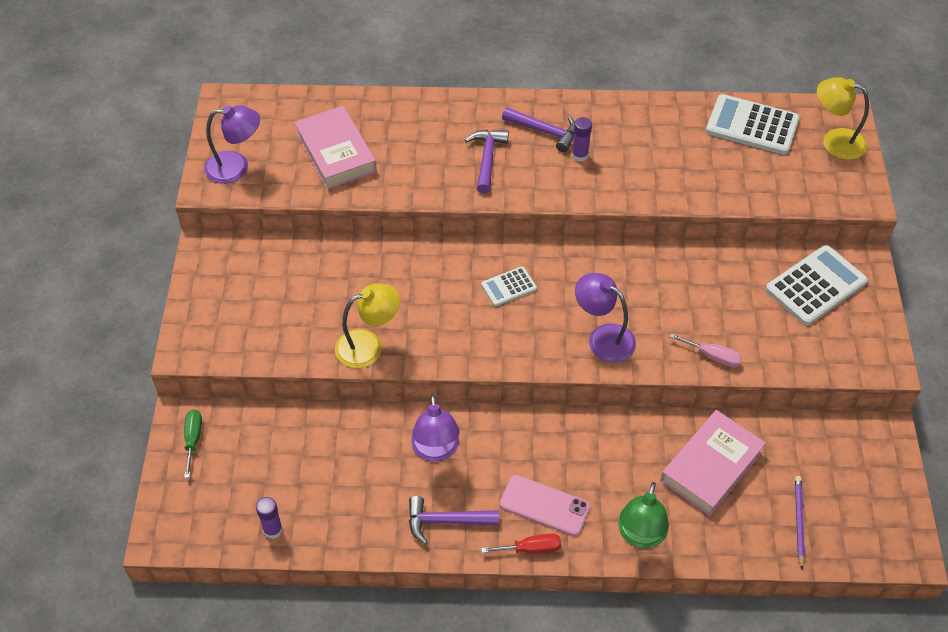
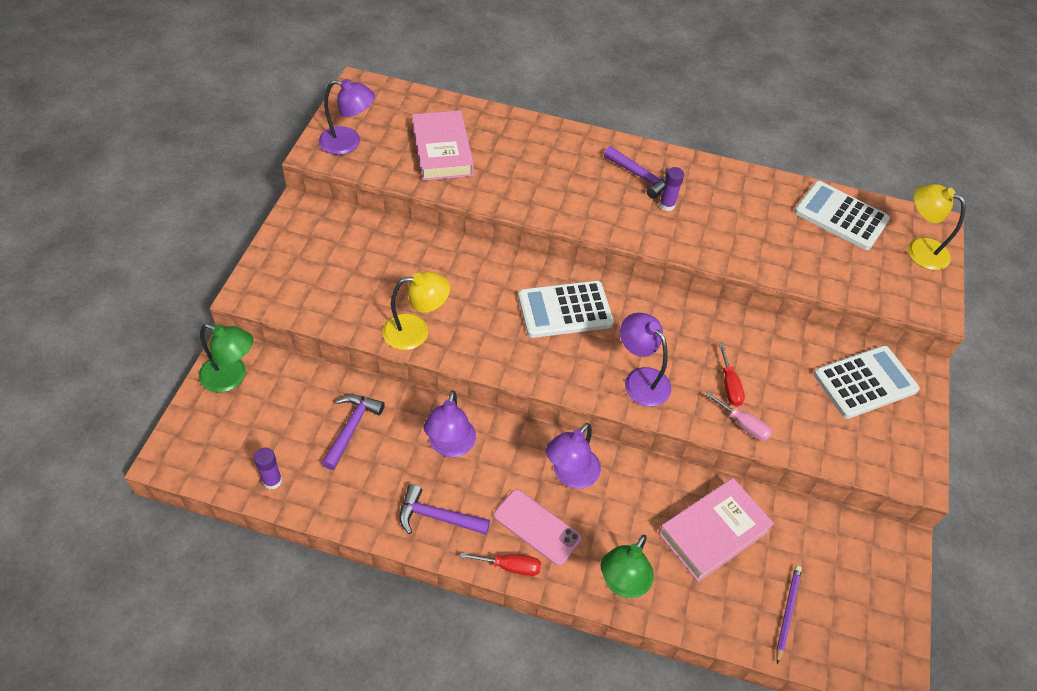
camera: 10 degrees right, 0 degrees up
green screwdriver [184,409,202,478] -> green lamp [199,324,253,392]
purple hammer [465,130,509,193] -> purple hammer moved to [322,395,385,470]
white calculator [481,266,537,306] -> white calculator [518,281,614,338], size x1.85
none -> purple lamp [546,423,601,489]
none -> red screwdriver [719,344,745,406]

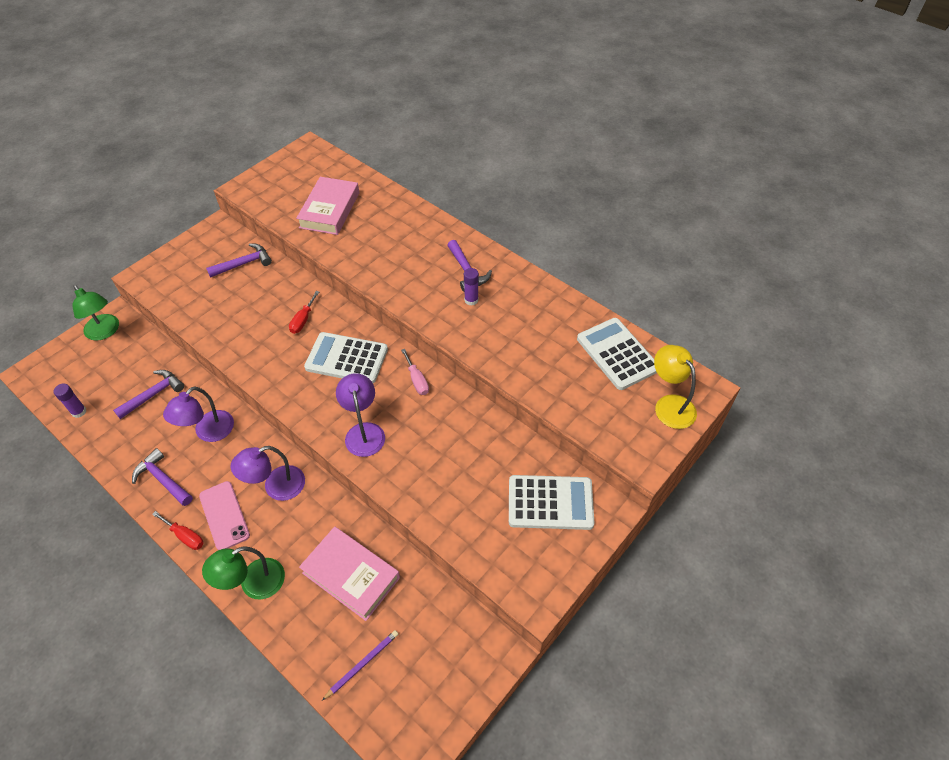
camera: 30 degrees right, 0 degrees up
purple lamp [319,79,375,155] -> none
yellow lamp [382,271,450,350] -> none
pink book [658,478,774,582] -> pink book turned 45 degrees clockwise [299,526,400,621]
pink screwdriver [705,392,772,441] -> pink screwdriver moved to [401,349,429,395]
red screwdriver [719,344,745,406] -> red screwdriver moved to [289,291,319,334]
none -> purple hammer [206,243,272,278]

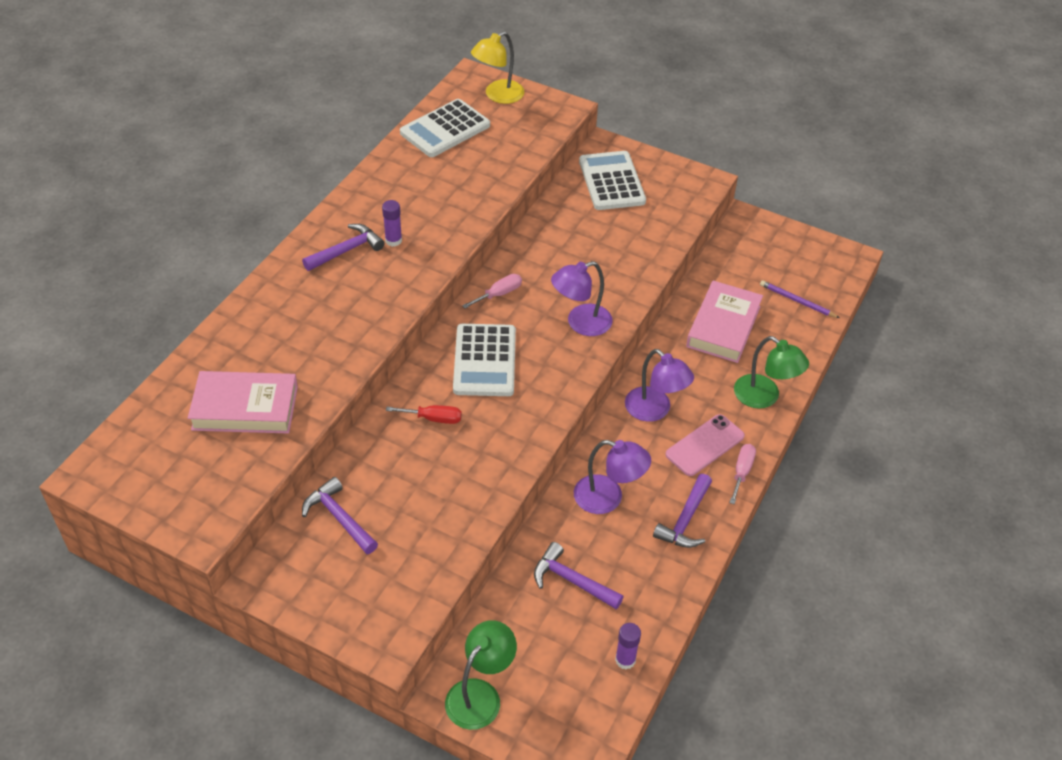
camera: 105 degrees left, 5 degrees down
red screwdriver [152,511,204,550] -> pink screwdriver [730,444,756,504]

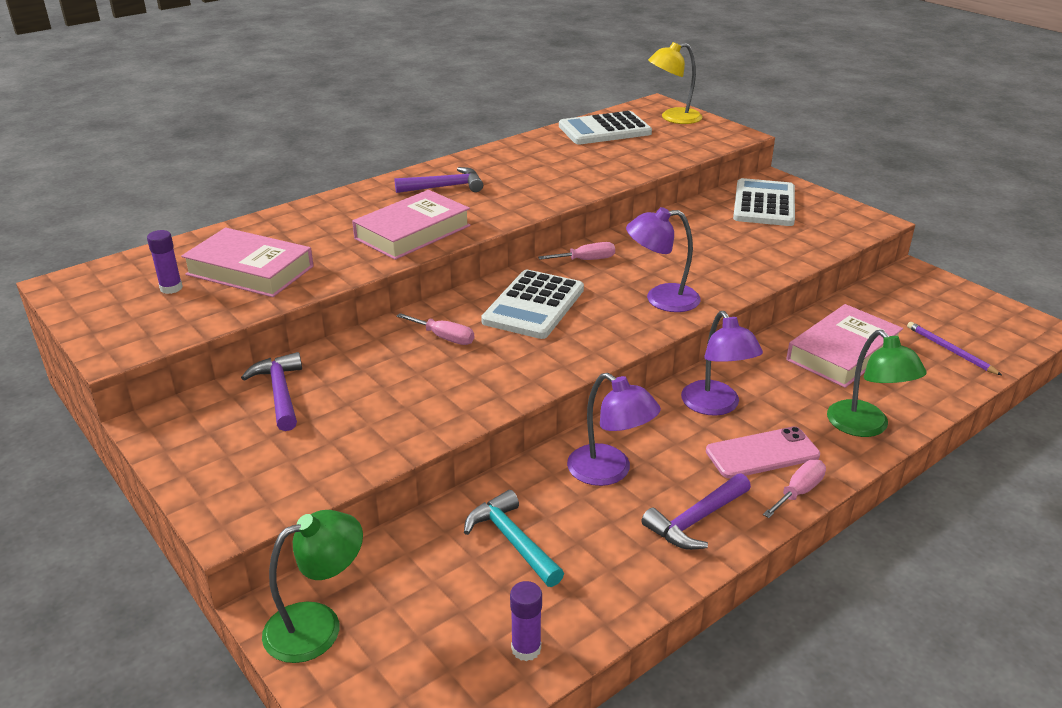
camera: 25 degrees right, 15 degrees down
purple glue stick [382,200,402,247] -> purple glue stick moved to [147,230,183,294]
red screwdriver [386,405,462,424] -> pink screwdriver [397,313,474,345]
purple hammer [534,542,624,609] -> turquoise hammer [464,490,564,587]
none -> pink book [352,190,471,260]

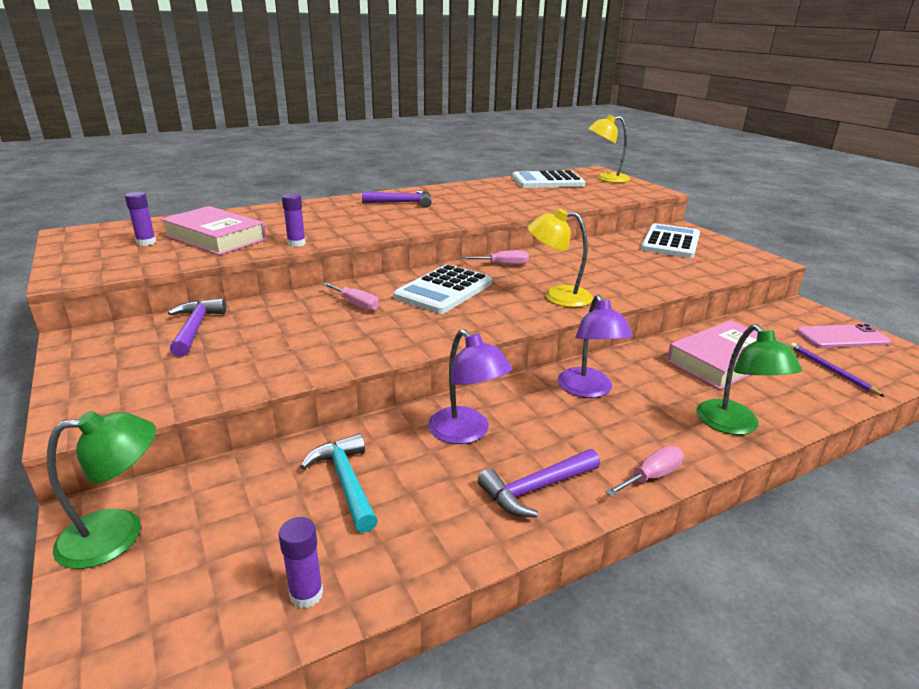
camera: 10 degrees right, 5 degrees down
pink book [352,190,471,260] -> none
purple lamp [626,207,701,312] -> yellow lamp [528,208,593,307]
pink phone [706,426,820,479] -> pink phone moved to [796,324,891,348]
none -> purple glue stick [282,193,306,247]

